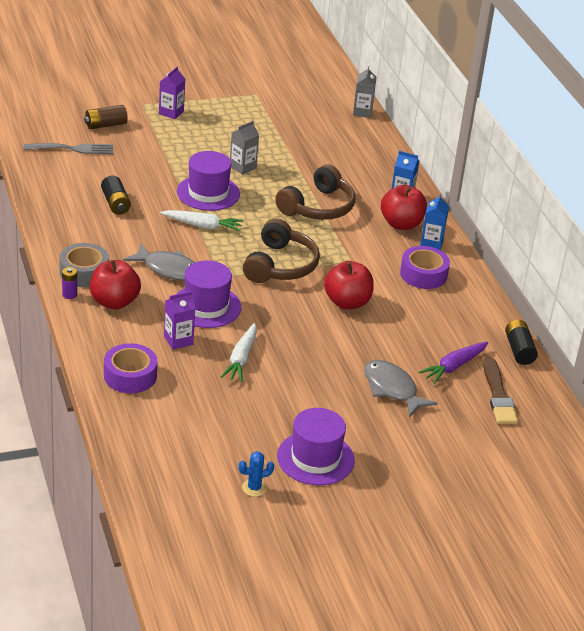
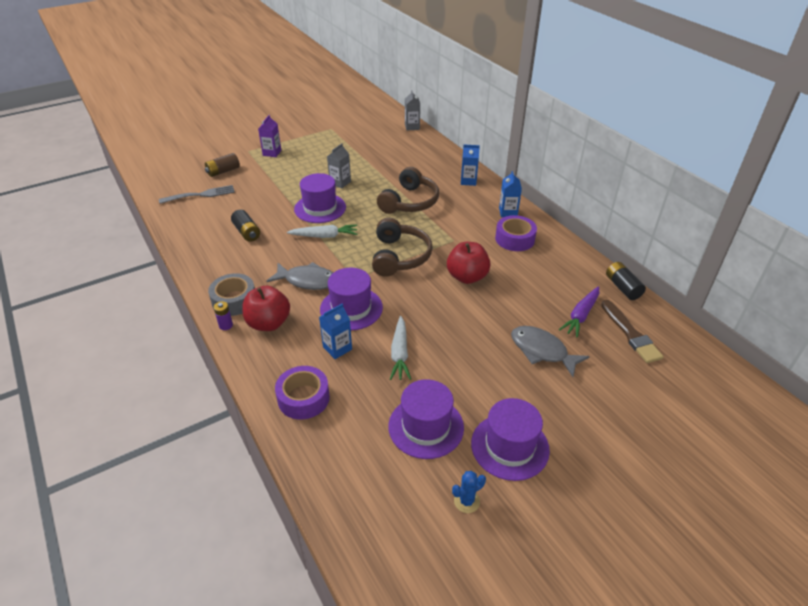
camera: 10 degrees left, 5 degrees up
purple carton [164,291,195,350] -> blue carton [319,304,352,359]
red apple [381,185,427,230] -> none
none -> purple hat [388,379,464,459]

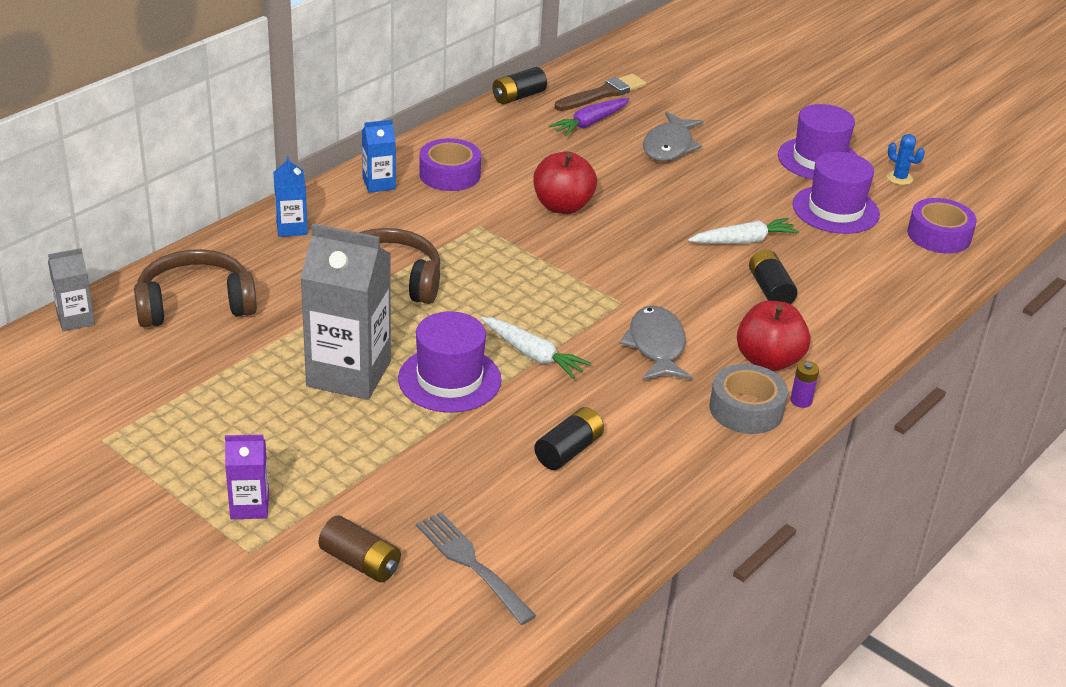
camera: 110 degrees left, 5 degrees down
purple tape [275,366,330,419] -> purple tape moved to [907,198,977,254]
white carrot [287,225,357,238] -> white carrot turned 150 degrees clockwise [481,317,592,379]
blue carton [319,304,352,359] -> black battery [749,250,798,304]
purple hat [320,268,383,330] -> none
grey carton [327,143,351,188] -> grey carton [300,224,391,400], size x2.02
brown headphones [372,218,433,277] -> brown headphones moved to [134,249,257,328]
purple carrot [559,286,599,338] -> purple carrot turned 120 degrees clockwise [549,98,630,136]

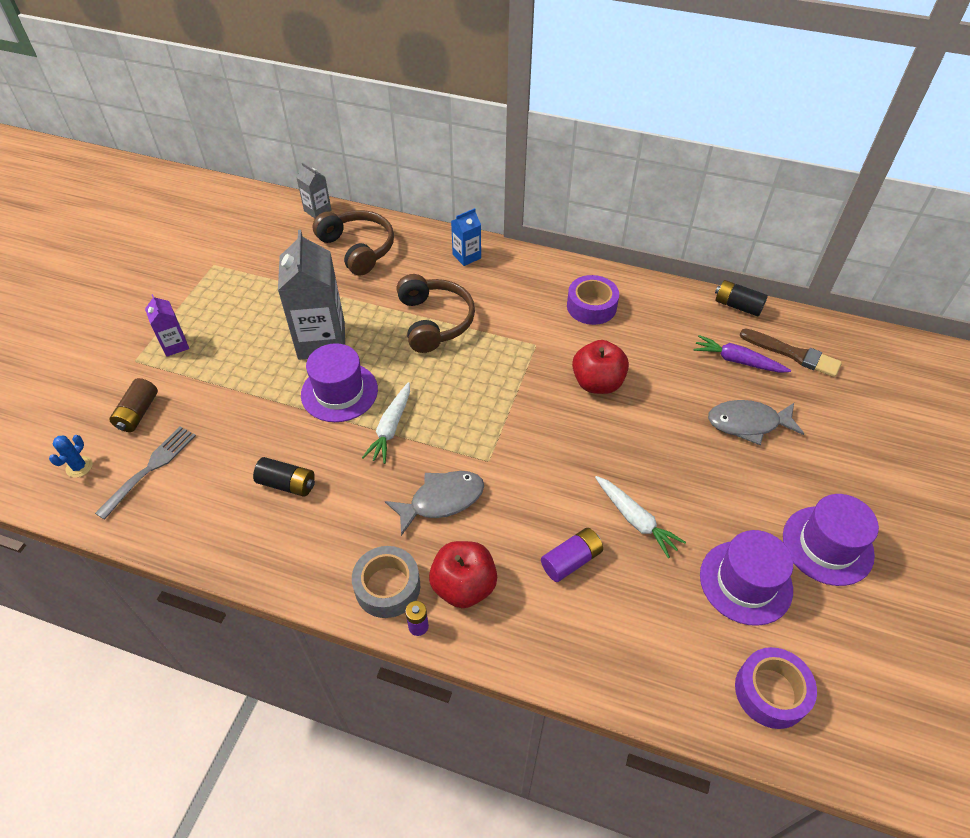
camera: 70 degrees right, 15 degrees up
blue carton [362,120,396,193] -> none
black battery [749,250,798,304] -> purple battery [541,528,603,582]
blue cactus [887,134,925,185] -> blue cactus moved to [49,435,92,478]

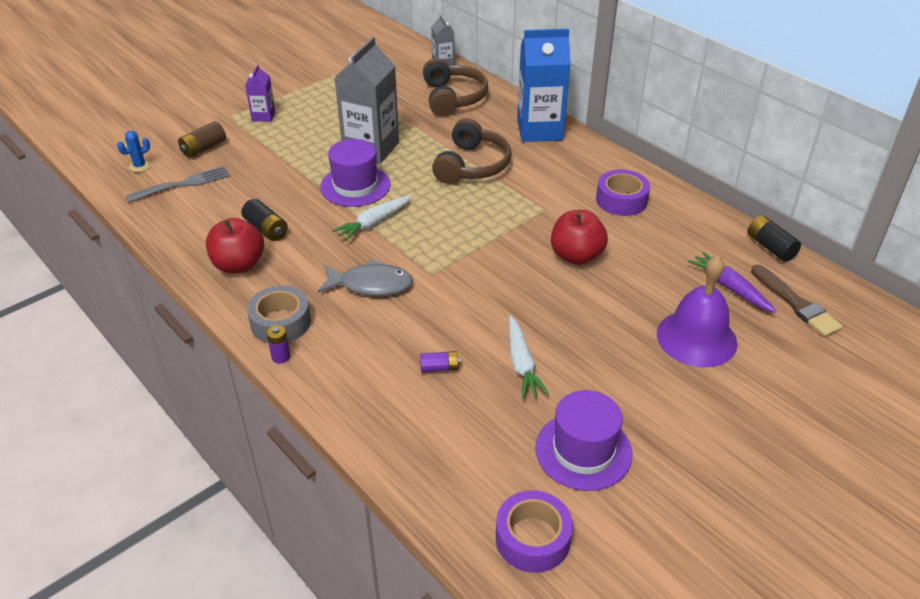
camera: 30 degrees right, 10 degrees down
red apple [429,541,497,608] -> red apple moved to [206,218,264,273]
blue carton [451,208,481,266] -> blue carton [517,29,571,142], size x2.02
purple battery [541,528,603,582] -> purple battery [420,351,461,372], size x0.66
grey fish [708,400,804,445] -> purple bell [657,255,738,368]
purple hat [783,494,879,586] -> none

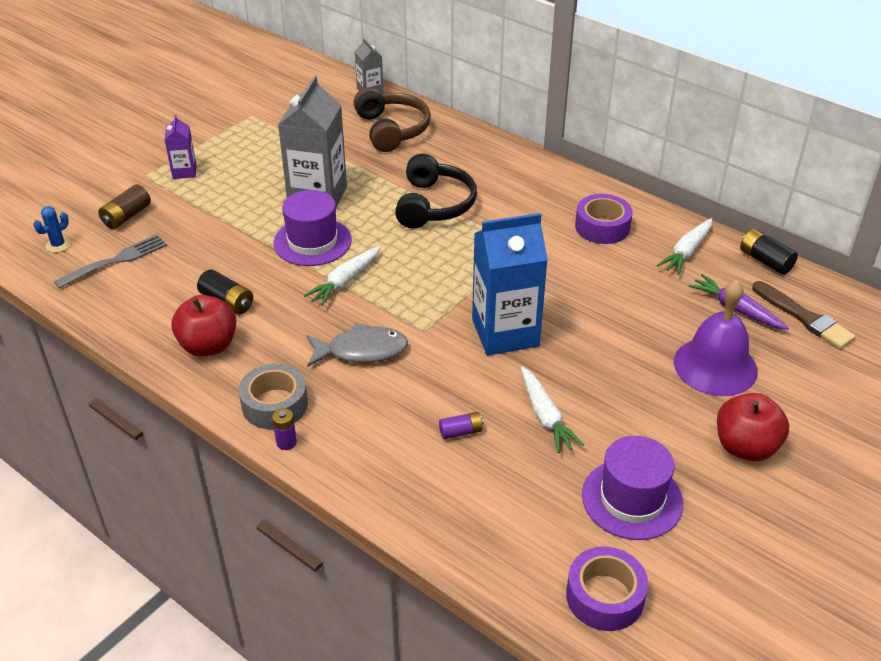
camera: 10 degrees left, 0 degrees up
brown headphones [432,118,512,184] -> black headphones [395,153,477,229]
blue carton [517,29,571,142] -> blue carton moved to [472,213,548,355]
red apple [551,210,608,265] -> red apple moved to [717,393,789,461]
none -> white carrot [657,218,712,275]

